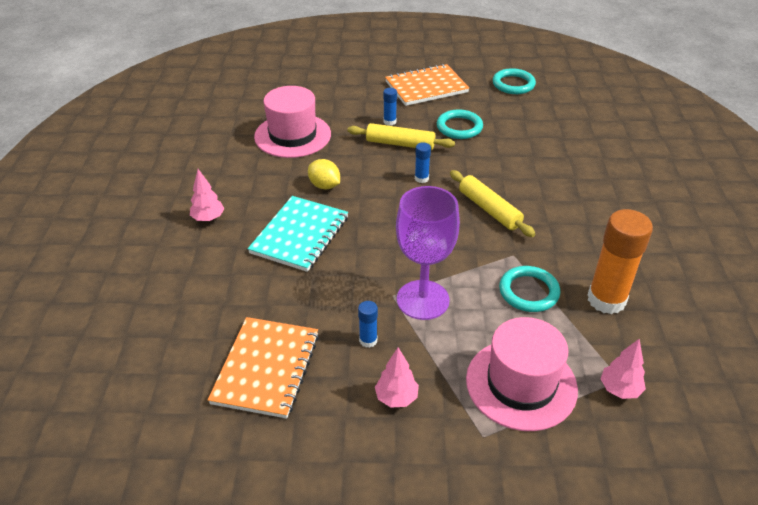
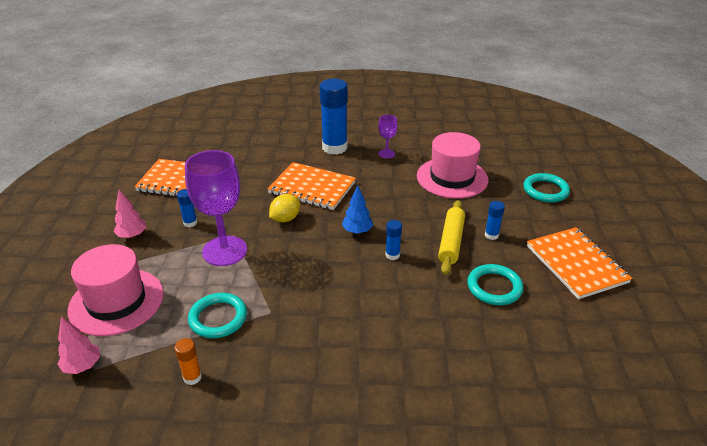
camera: 90 degrees right, 5 degrees down
pink tree [190,169,225,222] -> blue glue stick [319,79,348,155]
turquoise notebook [248,196,348,272] -> orange notebook [267,162,356,210]
yellow lemon [308,159,340,189] -> yellow lemon moved to [269,194,300,222]
yellow rolling pin [450,170,535,237] -> none
turquoise ring [493,68,536,94] -> turquoise ring moved to [523,173,570,202]
orange glue stick [588,209,653,314] -> orange glue stick [174,338,202,385], size x0.45
none -> blue tree [342,185,373,234]
none -> purple goblet [378,115,397,159]

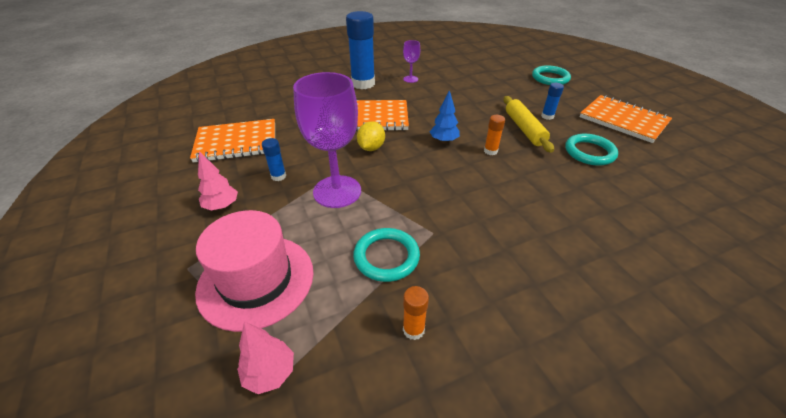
camera: 25 degrees left, 5 degrees up
blue glue stick [385,220,402,260] -> orange glue stick [484,115,505,155]
pink hat [417,132,489,199] -> none

